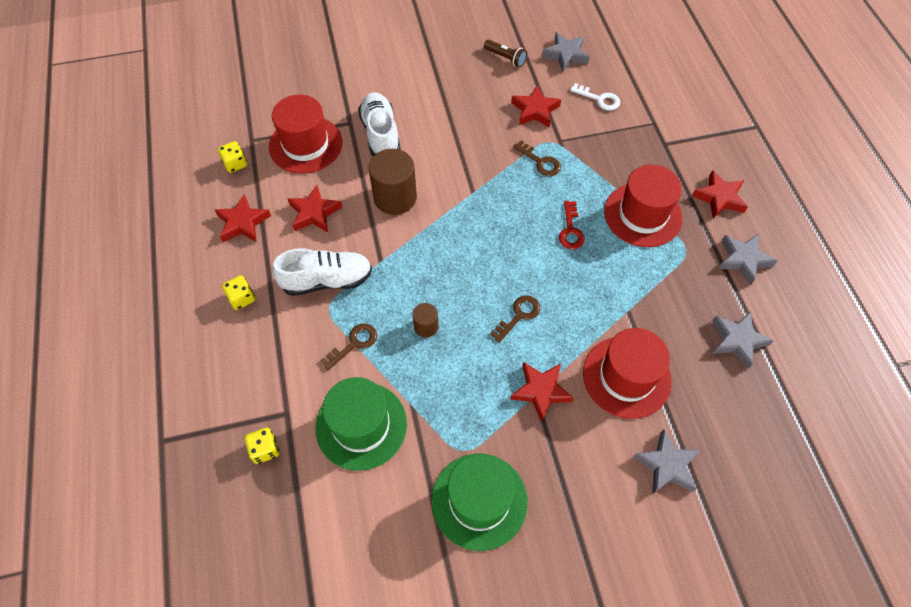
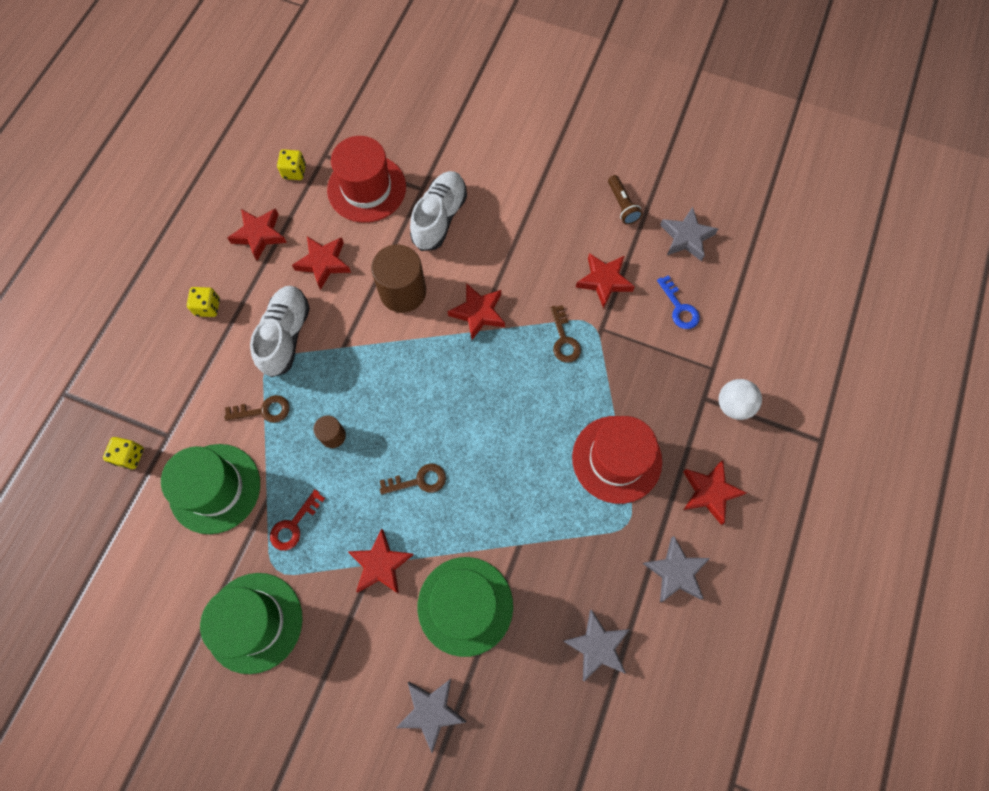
camera: 35 degrees right, 10 degrees up
white shoe [272,248,372,296] -> white shoe turned 105 degrees counterclockwise [250,286,310,377]
red key [559,201,585,249] -> red key moved to [270,489,325,551]
white key [570,83,620,111] -> blue key [657,275,700,329]
red hat [583,328,672,419] -> green hat [417,557,513,657]
none -> red star [448,283,505,340]
none -> white ball [719,379,762,420]

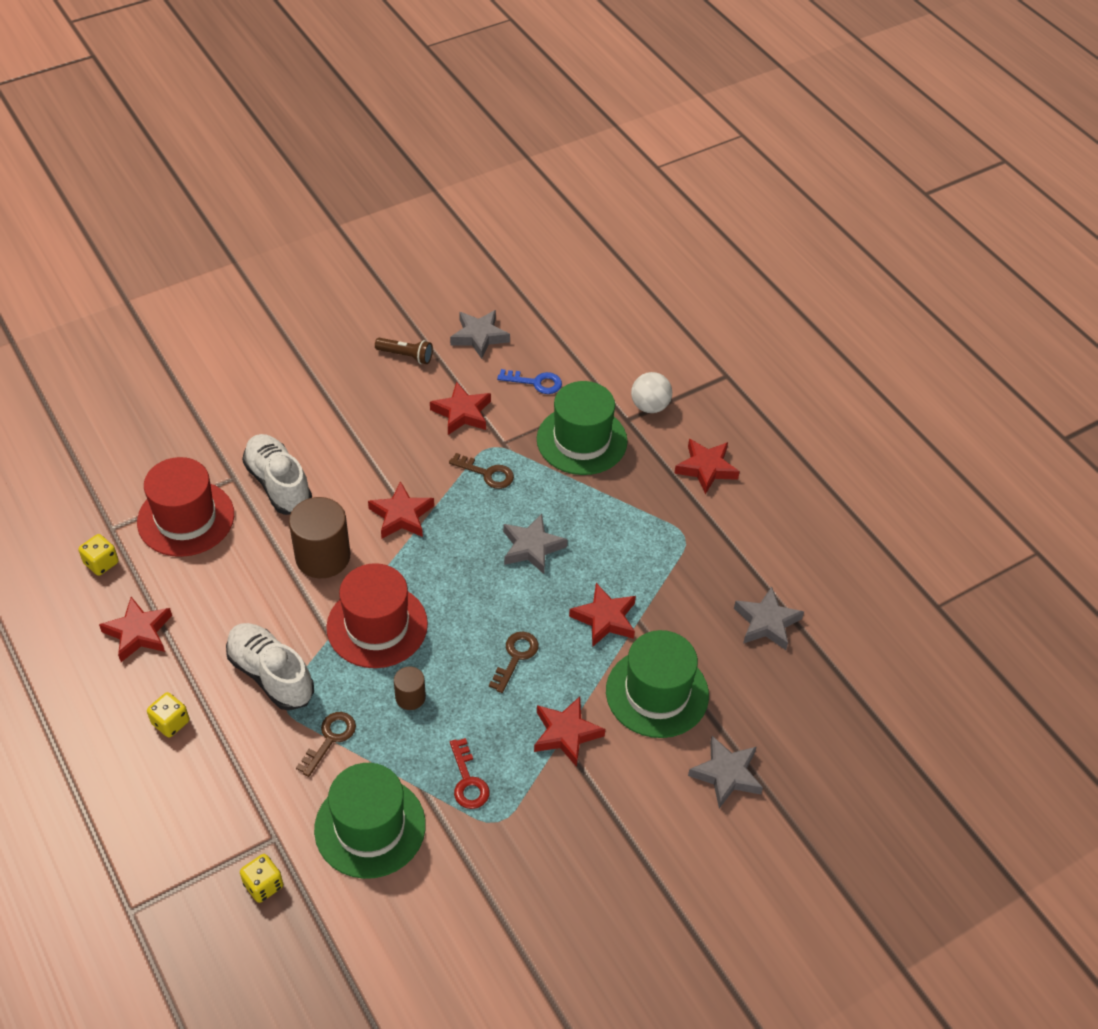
camera: 55 degrees left, 20 degrees down
green hat [200,573,303,674] -> green hat moved to [537,381,627,475]
red star [292,236,351,290] -> red star moved to [569,583,636,647]
red hat [572,416,662,504] -> red hat moved to [326,563,428,668]
grey star [642,536,710,602] -> grey star moved to [503,514,568,574]

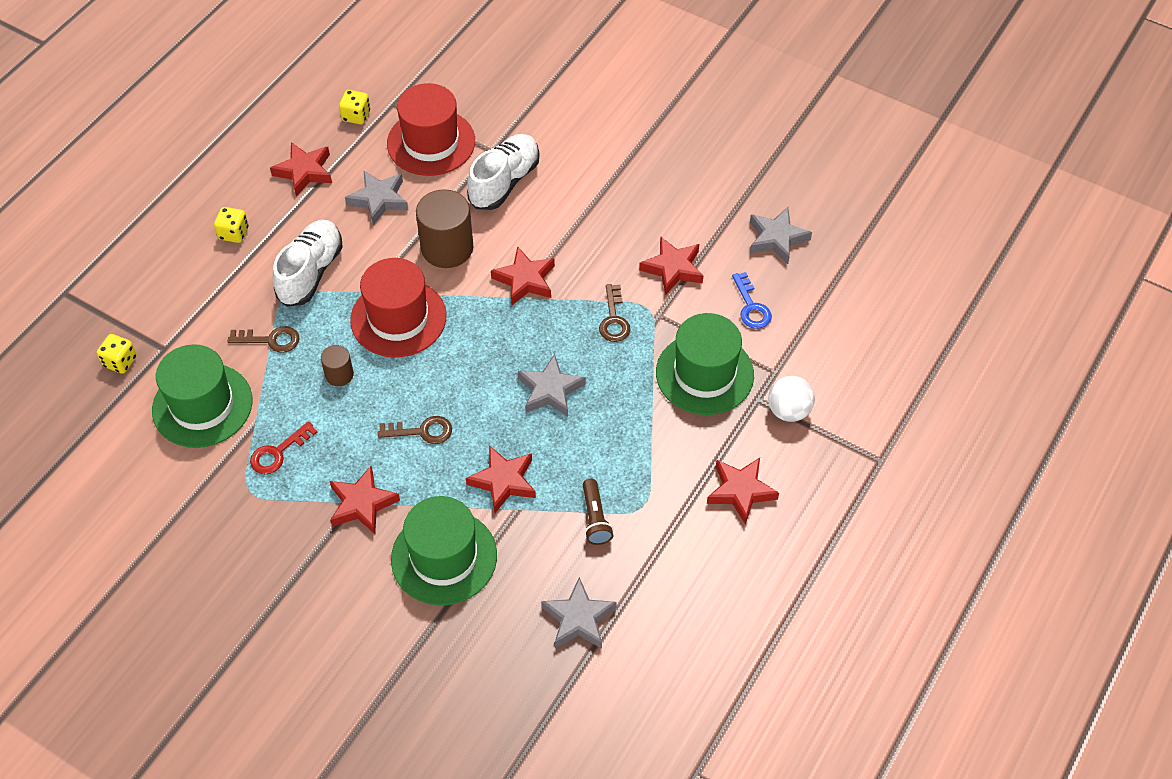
camera: 65 degrees right, 5 degrees up
brown flashlight [375,338,433,364] -> brown flashlight moved to [583,479,613,545]
grey star [688,736,763,808] -> grey star moved to [345,171,408,226]

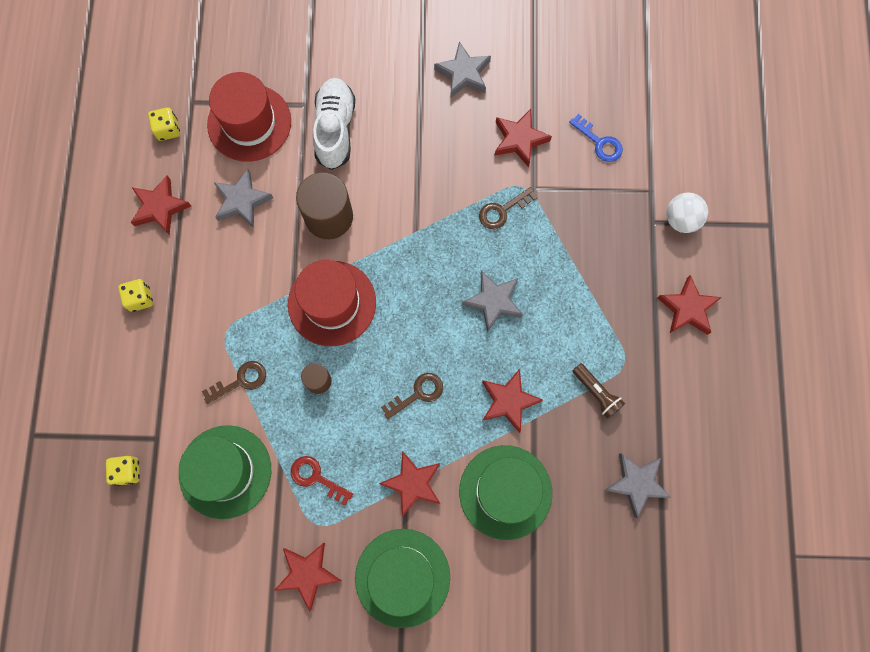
camera: 30 degrees left, 20 degrees up
red key [250,421,317,474] -> red key turned 105 degrees clockwise [291,456,353,505]
white shoe [272,220,343,307] -> none
red star [491,247,555,305] -> red star moved to [274,543,341,611]
brown key [599,284,631,342] -> brown key turned 90 degrees clockwise [479,187,537,229]
green hat [656,313,754,415] -> green hat moved to [355,529,450,628]
grey star [750,207,812,264] -> grey star moved to [434,42,491,98]

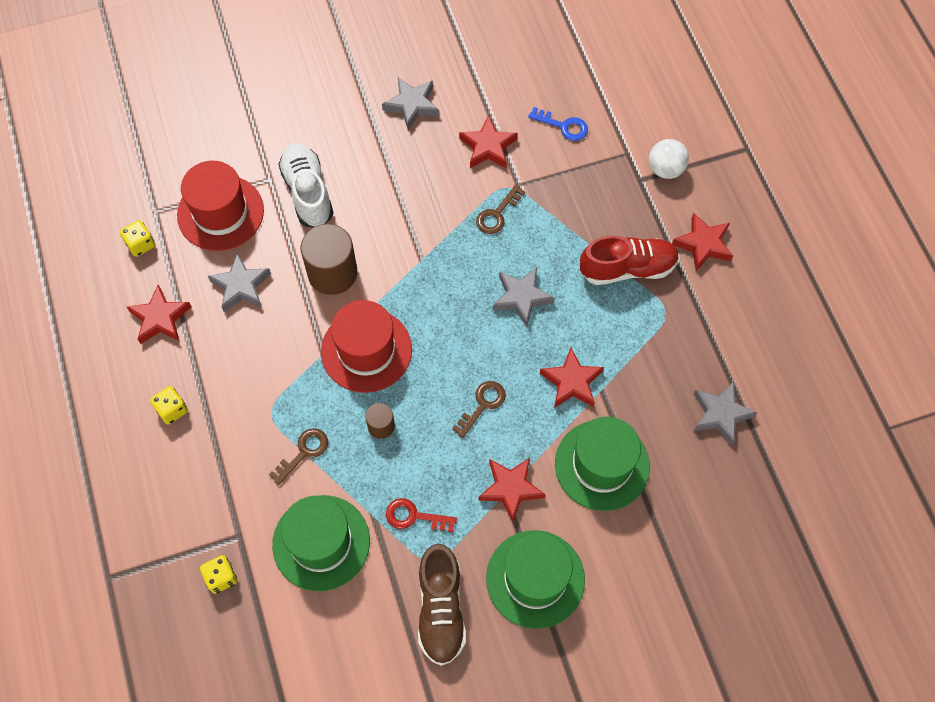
camera: 20 degrees left, 10 degrees down
red star [274,543,341,611] -> brown shoe [418,544,466,666]
brown flashlight [573,363,625,419] -> none
none -> red shoe [580,236,679,285]

